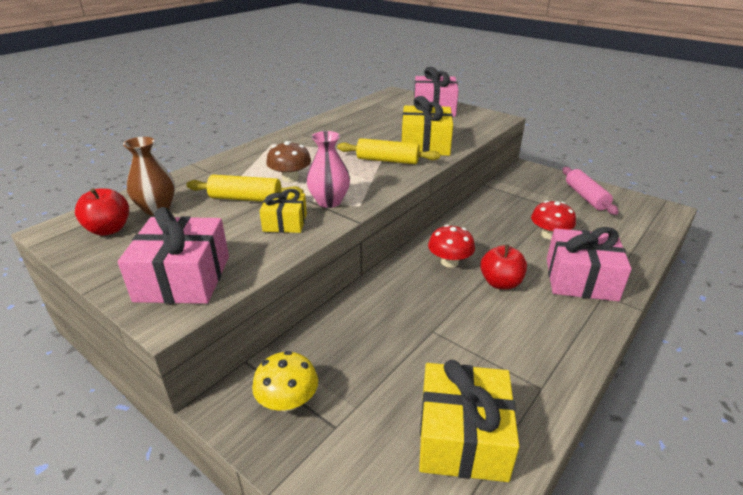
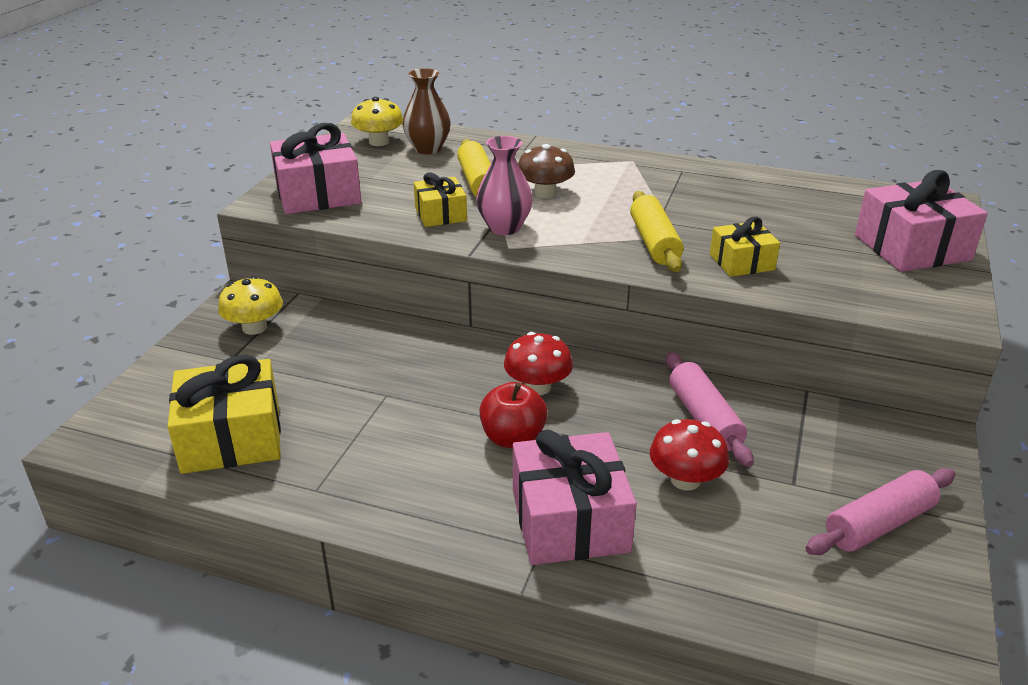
camera: 70 degrees right, 0 degrees up
red apple [75,188,129,236] -> yellow mushroom [351,97,403,146]
yellow gift [401,96,453,156] -> yellow gift [710,217,780,277], size x0.58
none -> pink rolling pin [666,352,754,467]

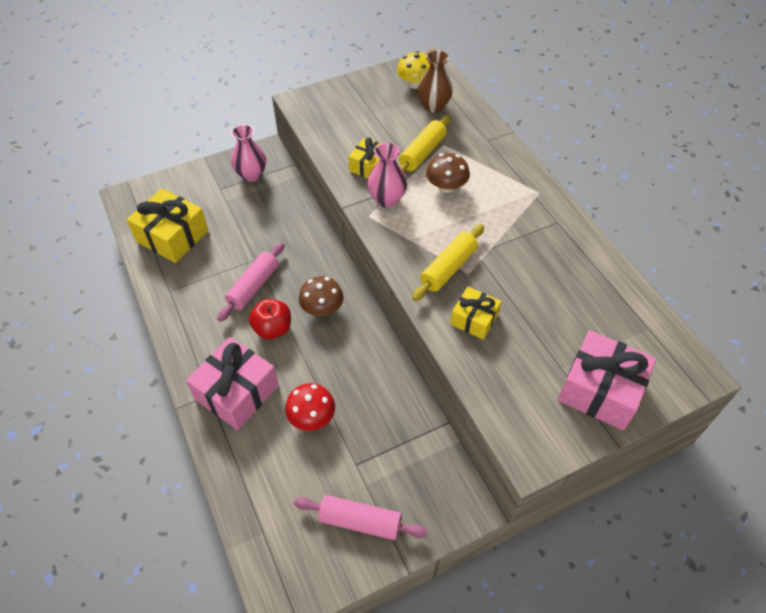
camera: 45 degrees right, 20 degrees up
yellow mushroom [218,276,283,335] -> pink vase [231,124,266,182]
pink gift [270,123,362,214] -> none
red mushroom [504,332,573,395] -> brown mushroom [299,276,344,316]
pink rolling pin [666,352,754,467] -> pink rolling pin moved to [217,242,284,322]

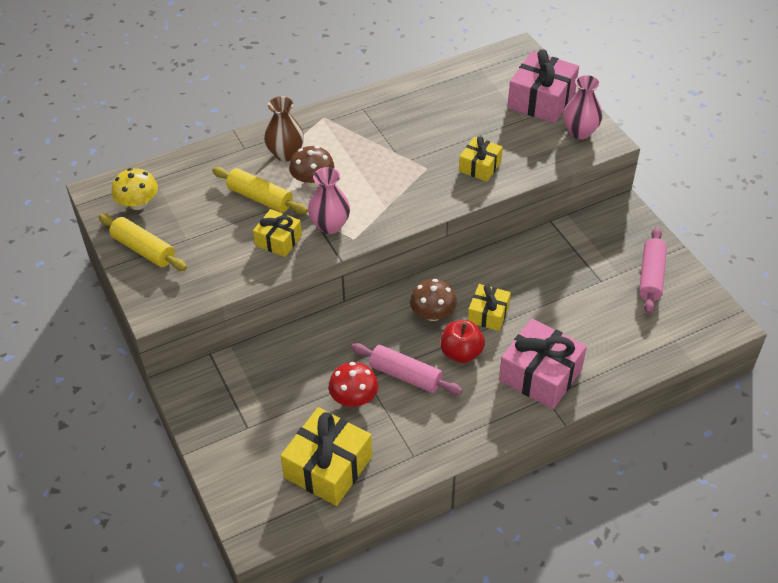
camera: 90 degrees left, 5 degrees down
pink vase [231,124,266,182] -> pink vase moved to [563,74,602,139]
red mushroom [285,383,335,431] -> red mushroom moved to [329,362,378,407]
yellow rolling pin [412,224,484,301] -> yellow rolling pin moved to [99,214,187,271]
brown vase [417,50,453,113] -> brown vase moved to [264,96,304,161]
none -> yellow gift [468,284,511,331]

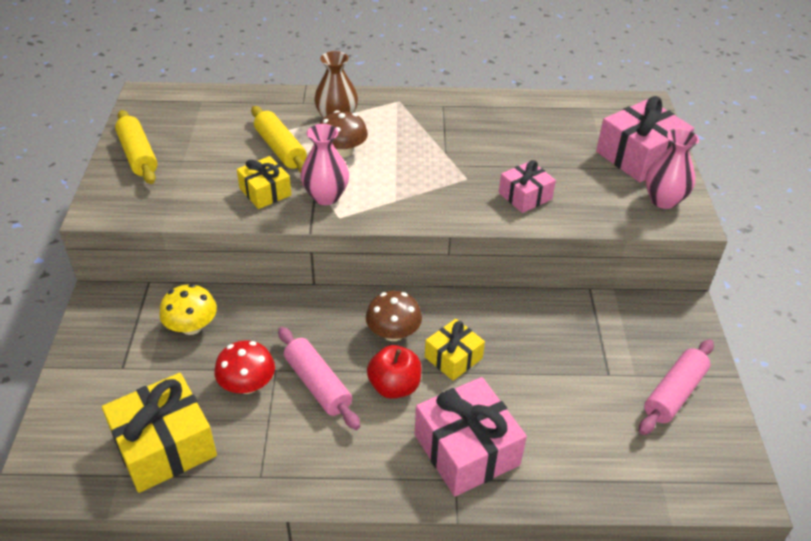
camera: 25 degrees right, 5 degrees down
yellow mushroom [112,168,158,210] -> yellow mushroom moved to [159,284,217,335]
yellow gift [459,136,503,182] -> pink gift [499,160,556,213]

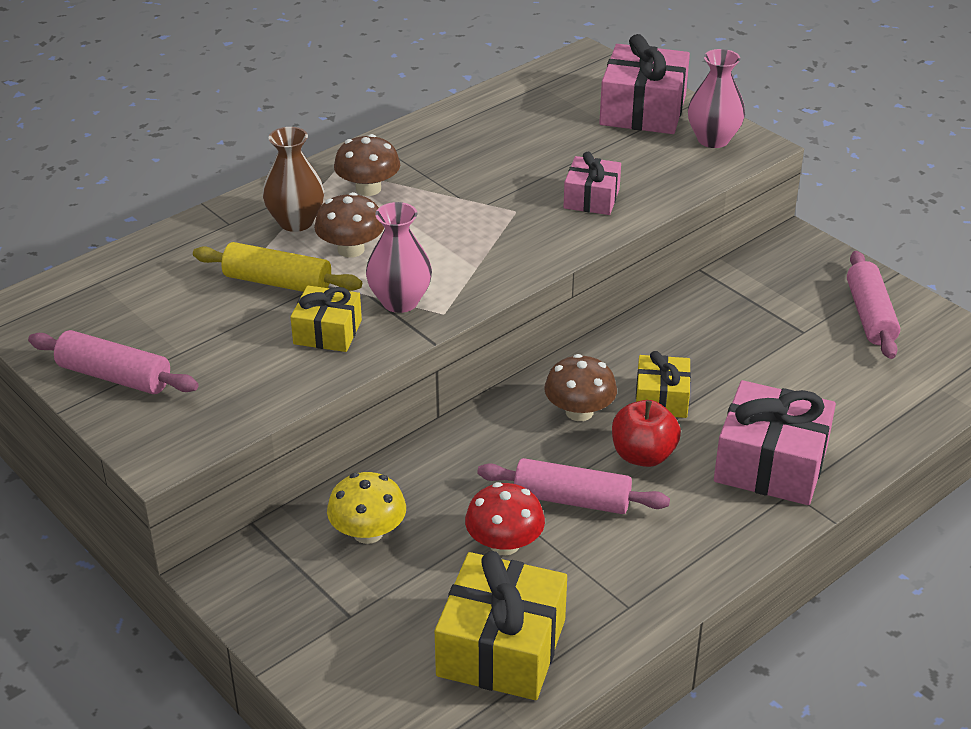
camera: 40 degrees left, 5 degrees down
yellow rolling pin [115,110,158,184] -> pink rolling pin [28,330,199,394]
none -> brown mushroom [334,134,400,196]

